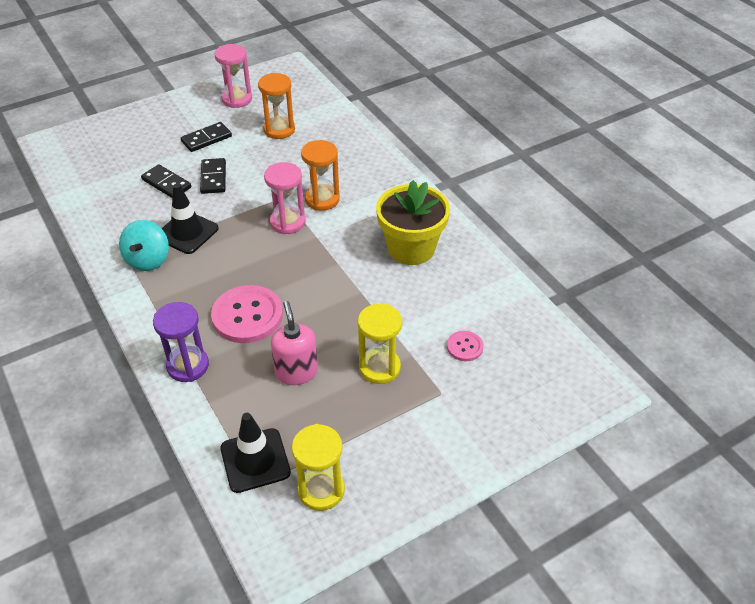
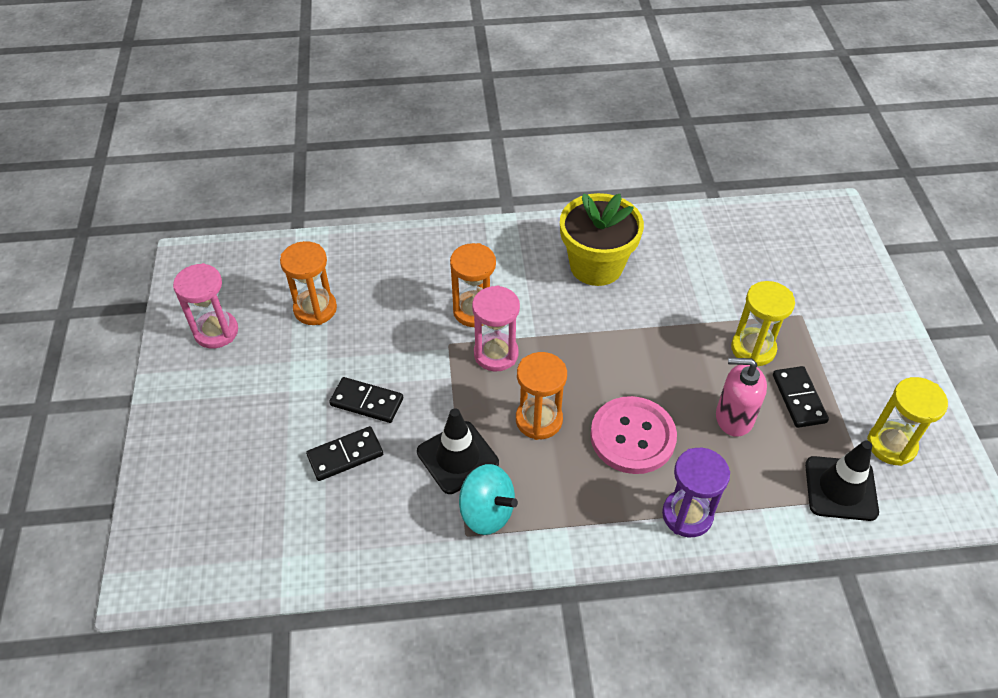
camera: 65 degrees left, 5 degrees up
black domino [181,122,232,152] -> black domino moved to [773,366,829,428]
pink button [447,331,483,361] -> none
none -> orange hourglass [516,352,567,440]

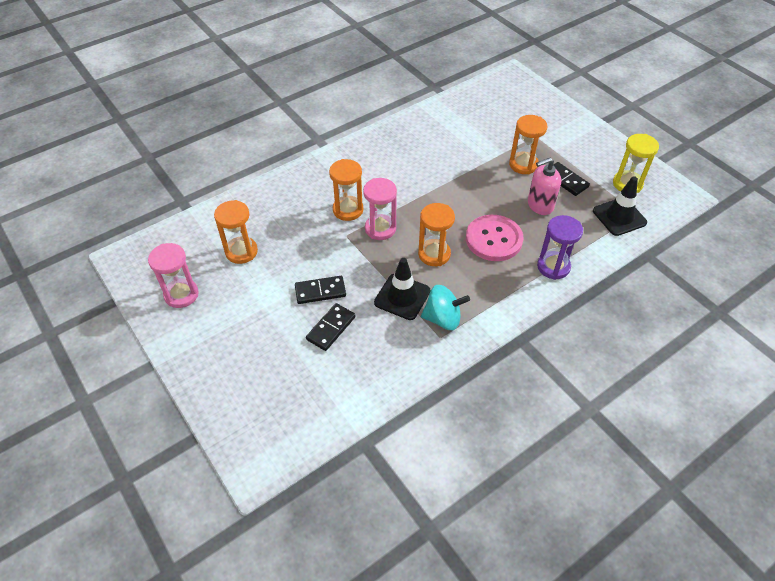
camera: 30 degrees left, 0 degrees up
yellow flower pot [560,193,644,286] -> none
yellow hourglass [731,281,795,366] -> orange hourglass [509,115,547,174]

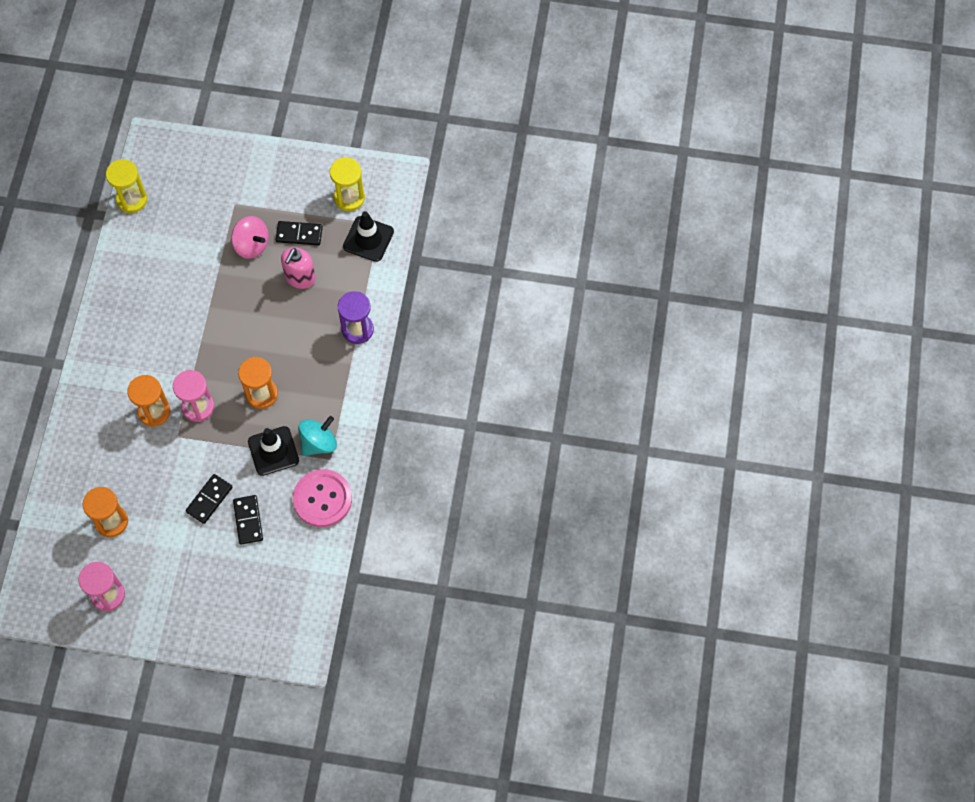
camera: 45 degrees left, 15 degrees up
pink button [466,215,523,261] -> pink button moved to [293,469,352,527]
orange hourglass [509,115,547,174] -> pink spinning top [231,216,269,259]
none -> yellow hourglass [106,159,147,213]

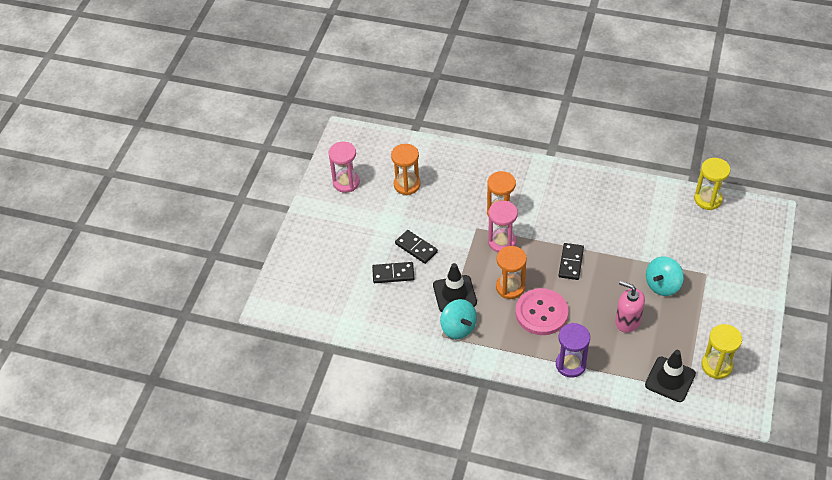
camera: 100 degrees right, 15 degrees down
pink spinning top [231,216,269,259] -> turquoise spinning top [646,257,684,296]
black domino [275,221,323,246] -> black domino moved to [558,243,584,280]
pink button [293,469,352,527] -> pink button moved to [516,288,568,335]

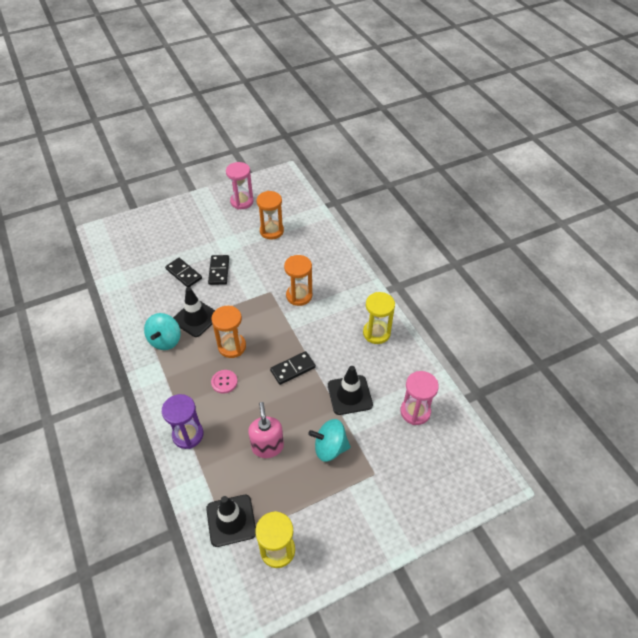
camera: 45 degrees right, 0 degrees up
pink hourglass [488,201,518,252] -> pink hourglass moved to [400,371,439,425]
pink button [516,288,568,335] -> pink button [211,370,238,394], size x0.50
yellow hourglass [694,158,730,210] -> yellow hourglass moved to [363,292,395,344]
none -> black traffic cone [328,366,373,415]

